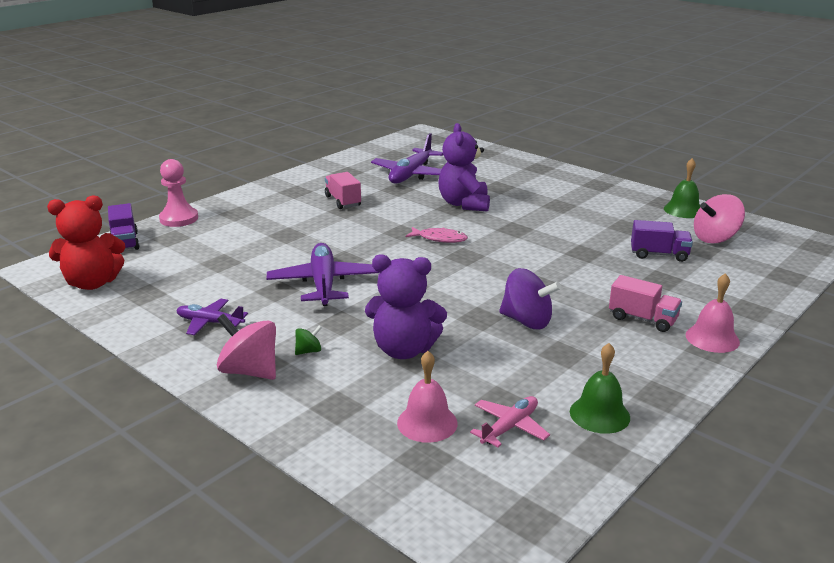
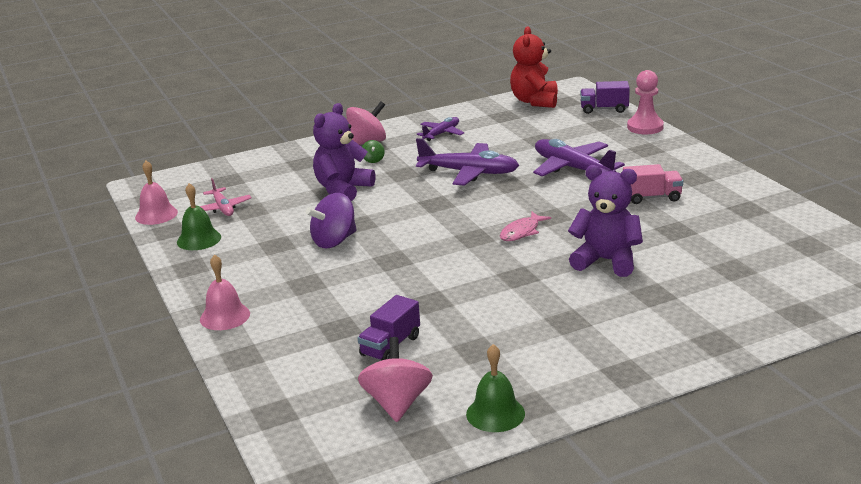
camera: 115 degrees right, 0 degrees up
purple plane [371,133,443,184] -> purple plane moved to [533,139,625,177]
pink bell [397,351,458,443] -> pink bell moved to [135,161,178,225]
pink truck [609,275,682,332] -> none

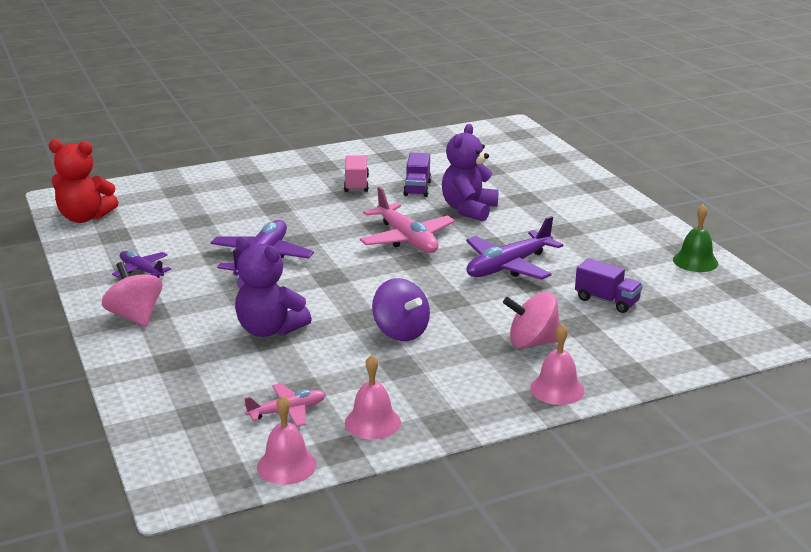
camera: 90 degrees left, 0 degrees up
green bell [177,183,221,250] -> pink bell [345,355,401,440]
pink spinning top [358,337,433,422] -> pink spinning top moved to [503,292,560,348]
green spinning top [362,140,385,163] -> none
pink fish [500,211,551,241] -> pink plane [360,186,455,253]
purple plane [533,139,625,177] -> purple plane moved to [466,216,563,280]
purple truck [580,81,630,114] -> purple truck moved to [403,153,431,197]
pink pawn [627,70,664,134] -> none

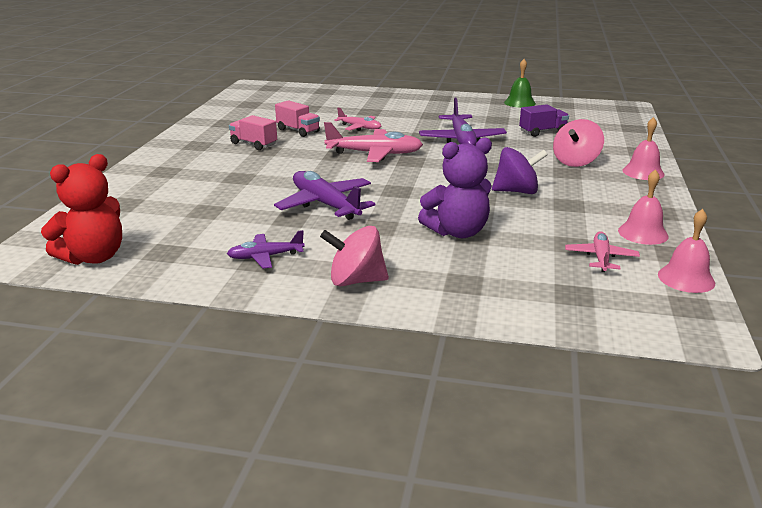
camera: 55 degrees left, 0 degrees up
purple truck [403,153,431,197] -> pink truck [275,100,320,137]
purple teddy bear [442,124,499,222] -> pink plane [334,108,381,131]

